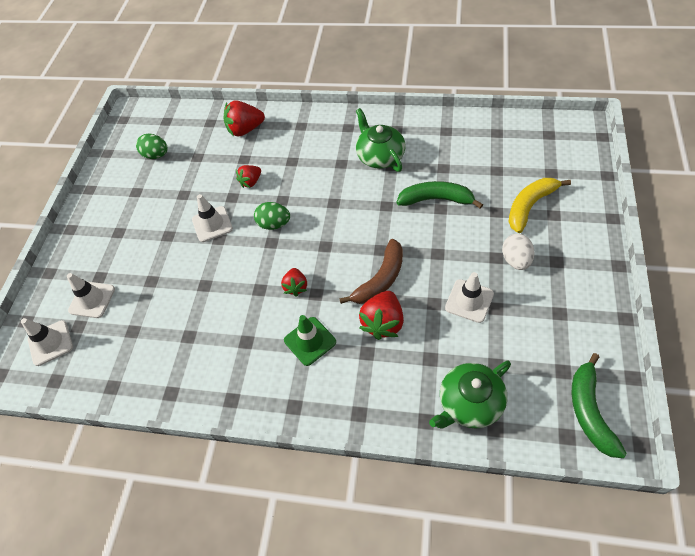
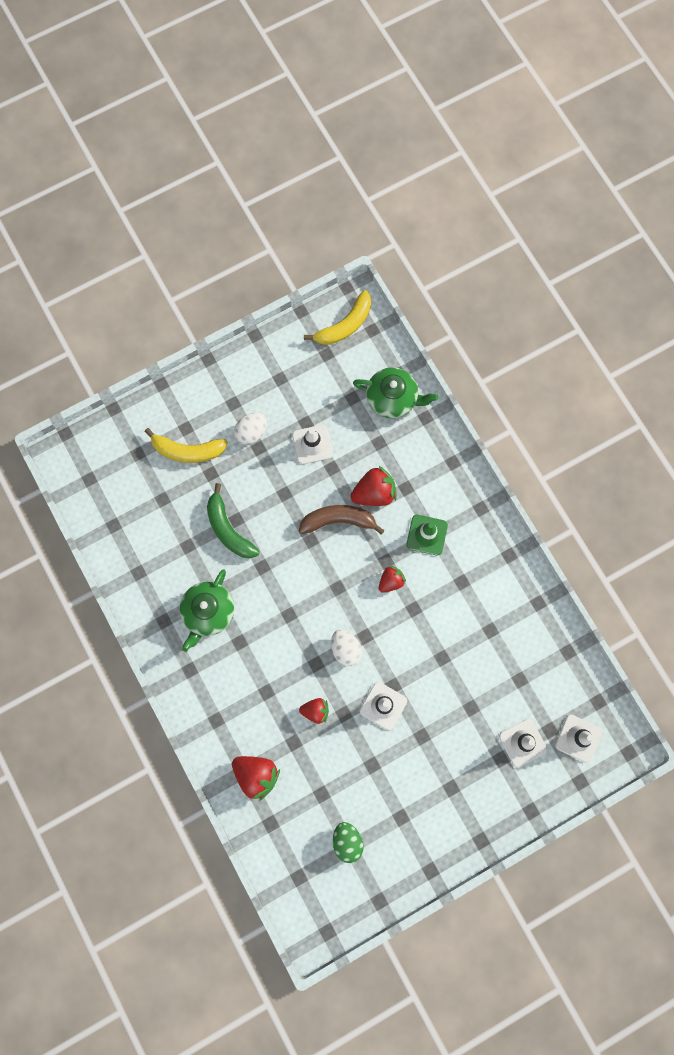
camera: 135 degrees left, 20 degrees up
green egg [254,202,290,230] -> white egg [331,629,362,666]
green banana [572,353,627,458] -> yellow banana [304,290,371,345]

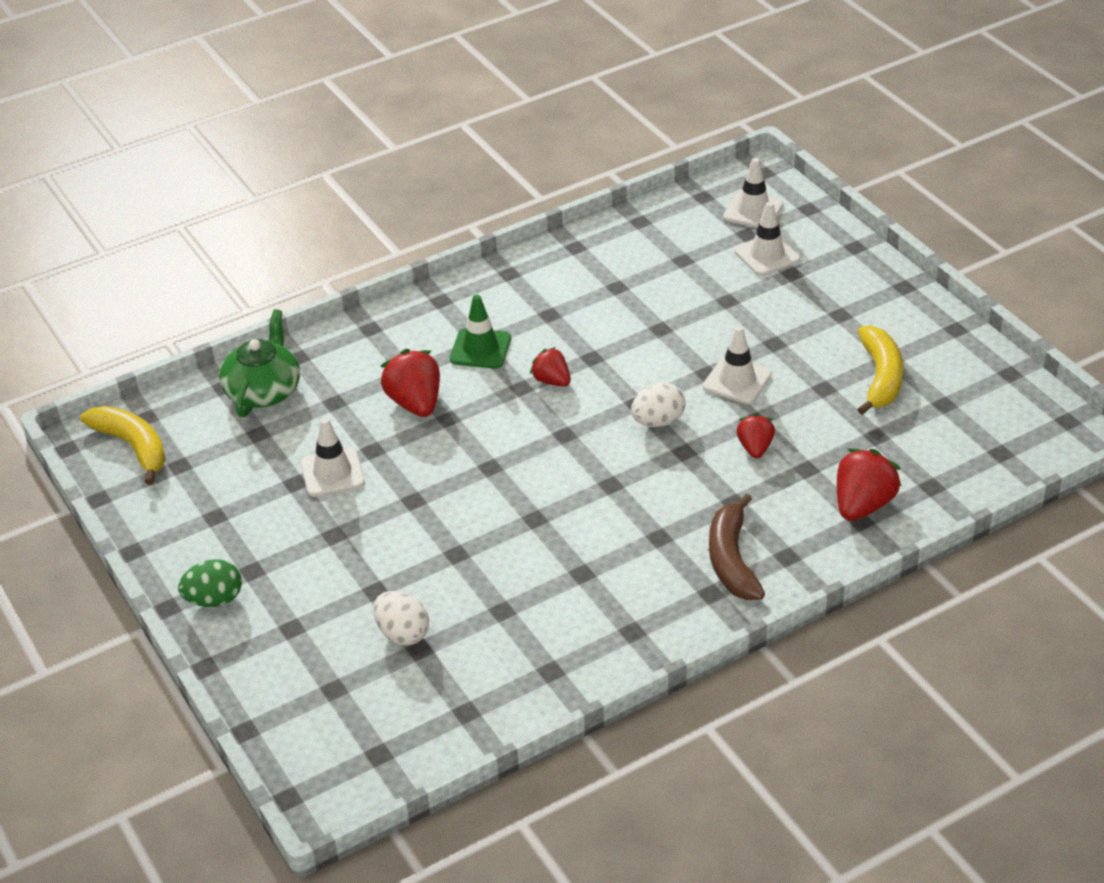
camera: 90 degrees left, 35 degrees down
yellow banana [145,428,228,463] -> yellow banana moved to [857,325,903,415]
green teapot [180,570,234,652] -> none
green banana [207,483,260,558] -> none
white egg [234,413,267,445] -> white egg moved to [373,591,429,645]
brown banana [299,505,385,535] -> brown banana moved to [709,494,765,600]
green egg [333,822,364,863] -> green egg moved to [178,559,242,607]

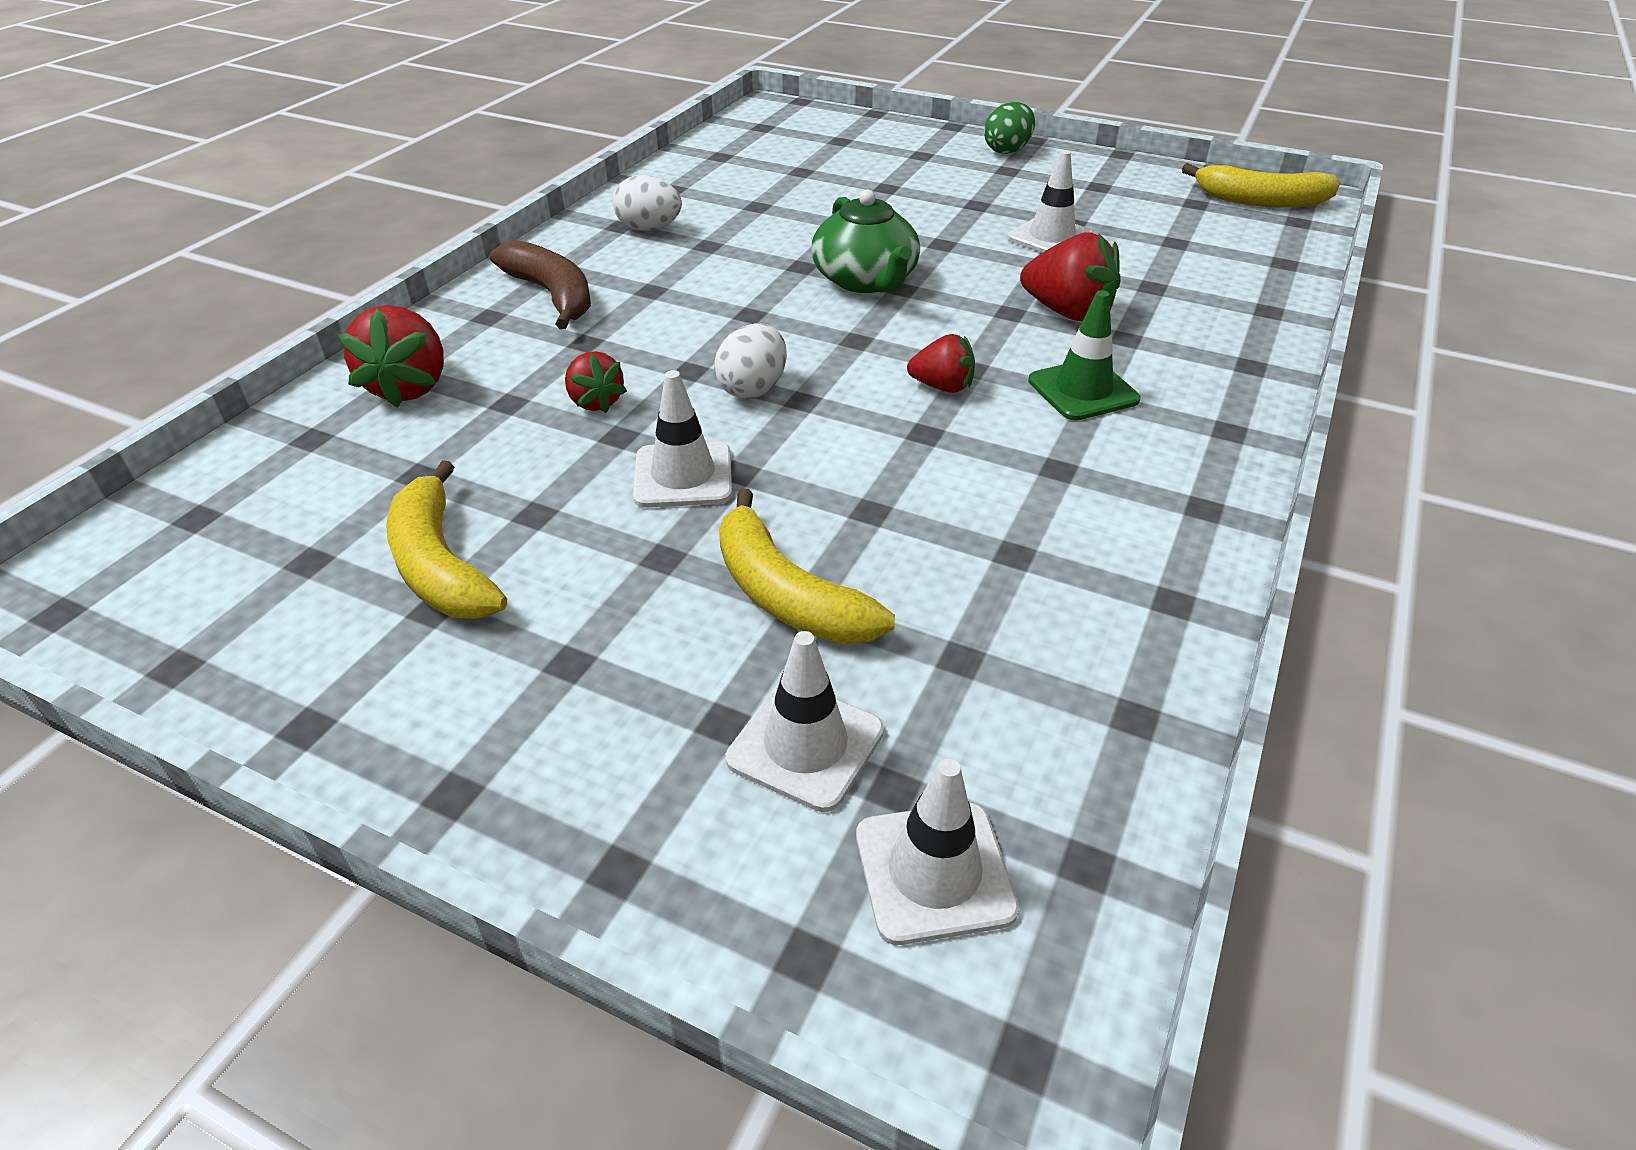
camera: 145 degrees right, 0 degrees up
green teapot [219,309,300,417] -> green teapot moved to [811,190,920,293]
white egg [373,591,429,645] -> white egg moved to [613,175,682,231]
none -> yellow banana [719,489,895,644]

